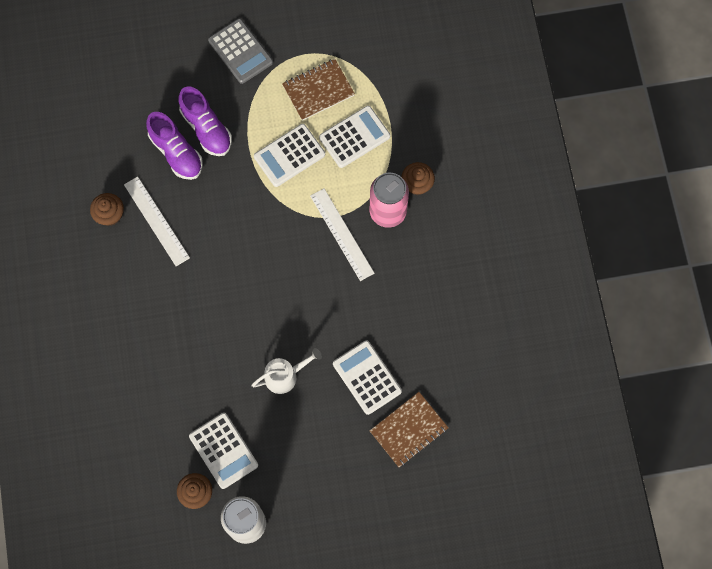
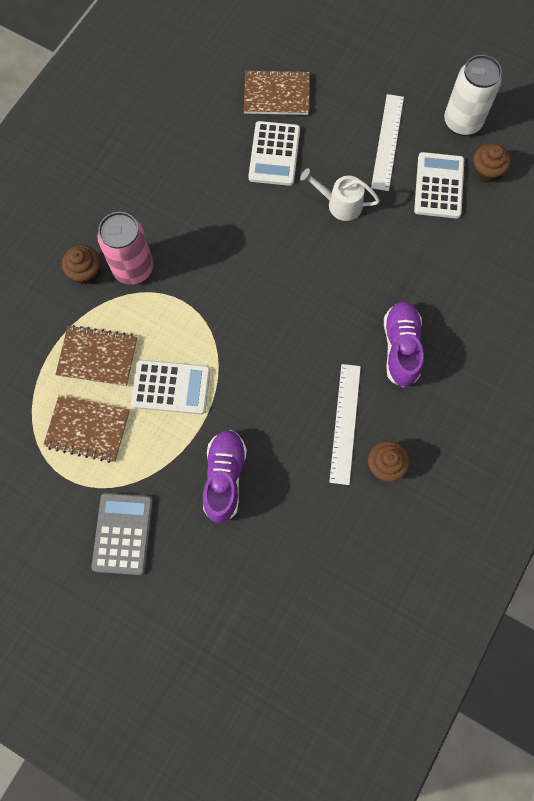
camera: 140 degrees left, 0 degrees up
purple shoe [146,112,203,180] -> purple shoe moved to [384,301,424,387]
white ruler [310,188,375,281] -> white ruler moved to [371,94,404,191]
white calculator [319,106,390,168] -> brown notebook [55,325,137,387]

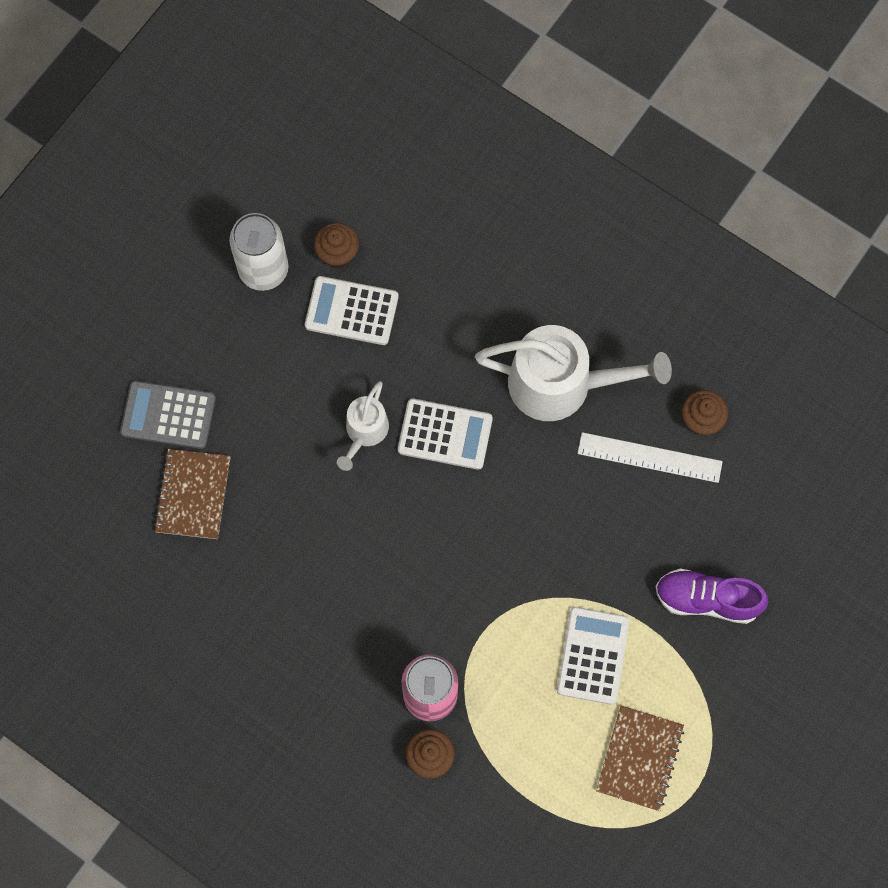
camera: 85 degrees left, 0 degrees up
brown notebook [55,325,137,387] -> none
grey calculator [91,493,153,575] -> grey calculator moved to [120,381,216,449]
white calculator [248,121,300,186] -> white calculator moved to [398,398,493,470]
white ruler [371,94,404,191] -> none
purple shoe [384,301,424,387] -> white watering can [475,325,672,421]

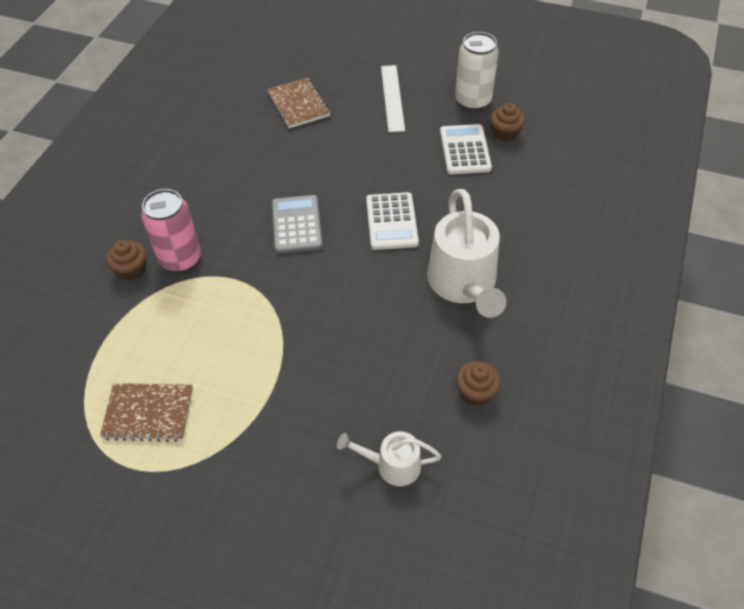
camera: 75 degrees right, 20 degrees down
grey calculator [120,381,216,449] -> grey calculator moved to [272,195,323,254]
brown notebook [154,449,230,539] -> brown notebook turned 75 degrees clockwise [267,77,330,128]
white watering can [337,381,389,471] -> white watering can moved to [337,431,441,486]
white calculator [557,607,630,705] -> none
white ruler [577,432,723,483] -> white ruler moved to [381,65,405,132]
purple shoe [656,568,768,624] -> none

